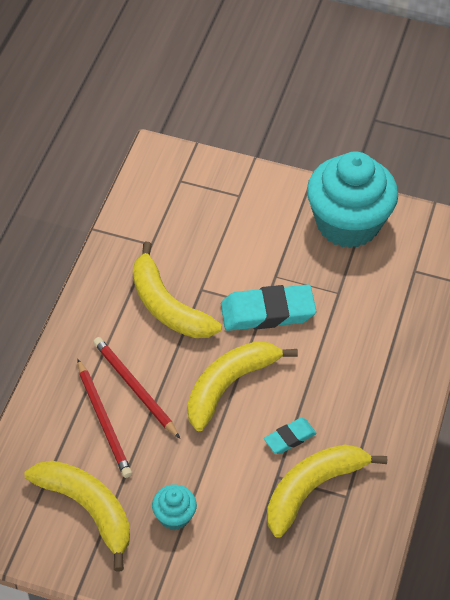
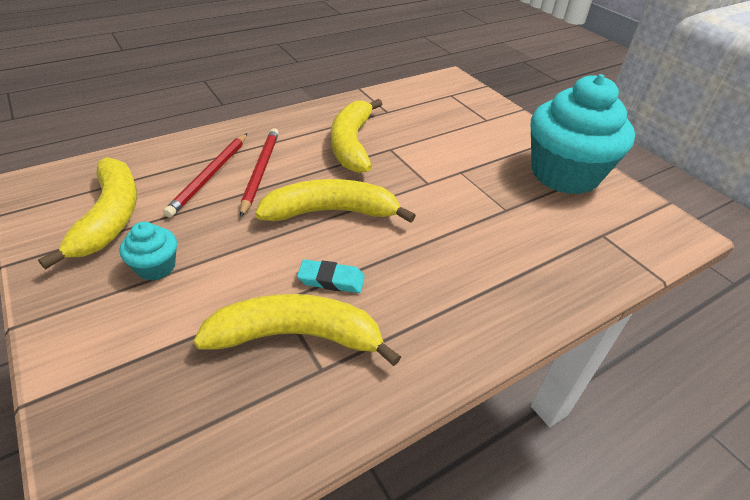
camera: 40 degrees right, 10 degrees down
turquoise eraser [221,285,316,331] -> none

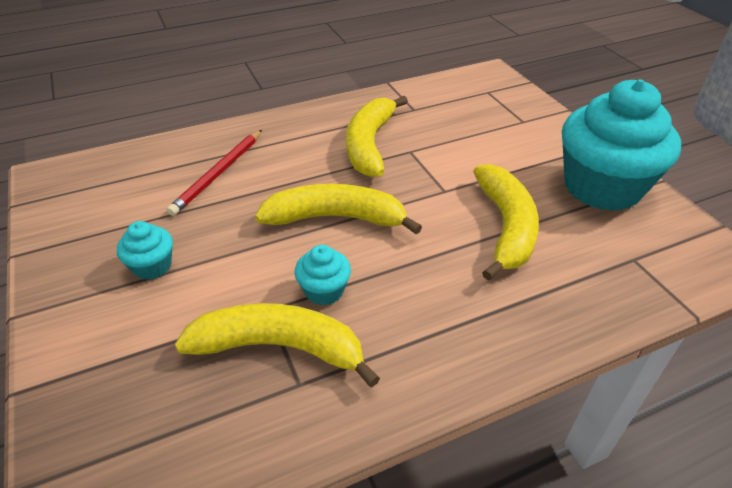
camera: 10 degrees right, 0 degrees up
yellow banana [38,157,137,270] -> yellow banana moved to [473,164,539,281]
red pencil [240,128,279,217] -> none
turquoise eraser [297,259,365,293] -> turquoise cupcake [294,245,351,305]

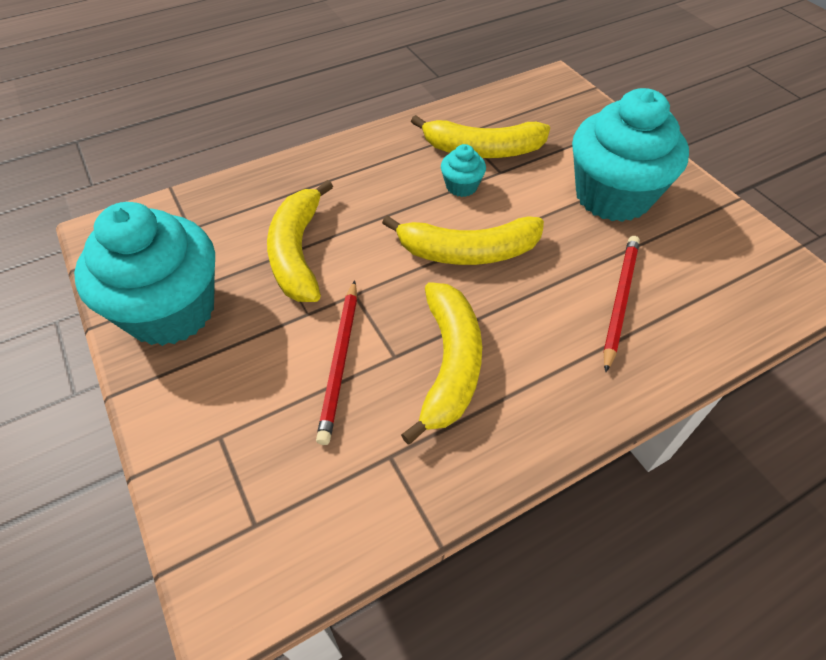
camera: 175 degrees right, 10 degrees up
turquoise cupcake [117,221,173,280] -> turquoise cupcake [572,88,689,222], size x2.34
none -> red pencil [316,280,357,445]

